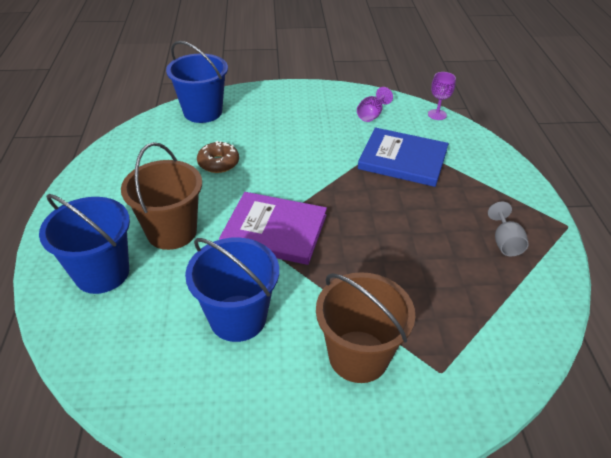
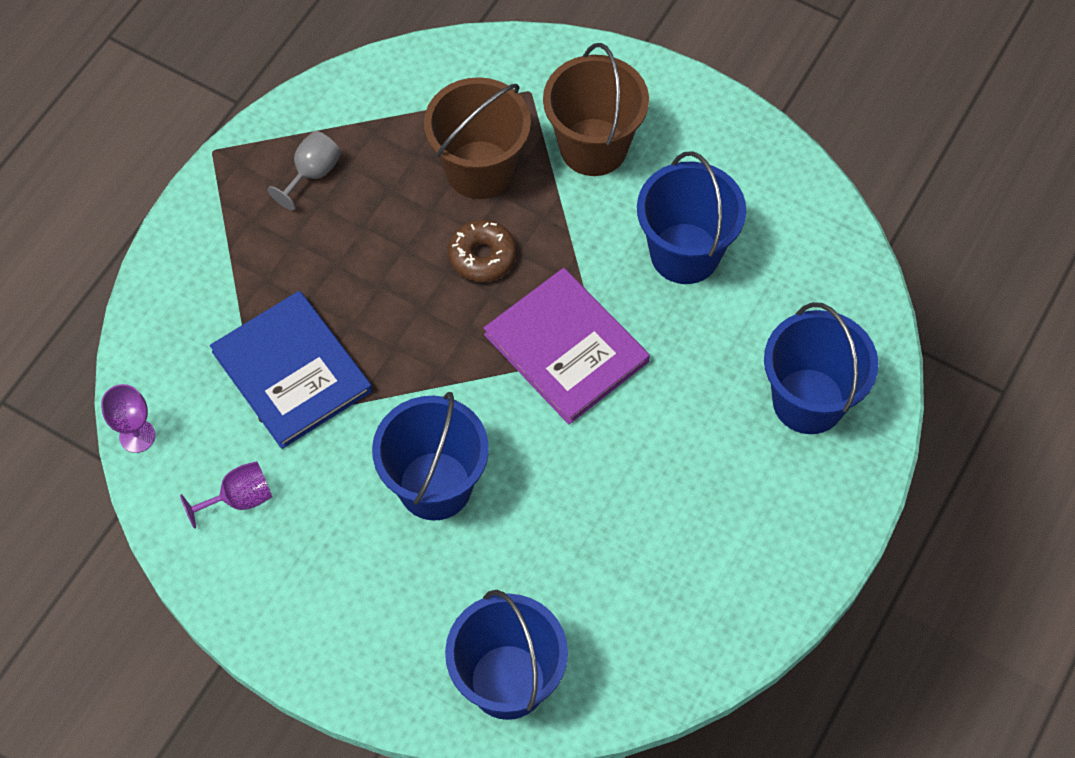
camera: 145 degrees left, 20 degrees up
brown bucket [121,142,202,250] -> brown bucket moved to [424,77,531,199]
brown donut [197,141,239,173] -> brown donut moved to [448,220,516,282]
none -> blue bucket [372,392,489,521]

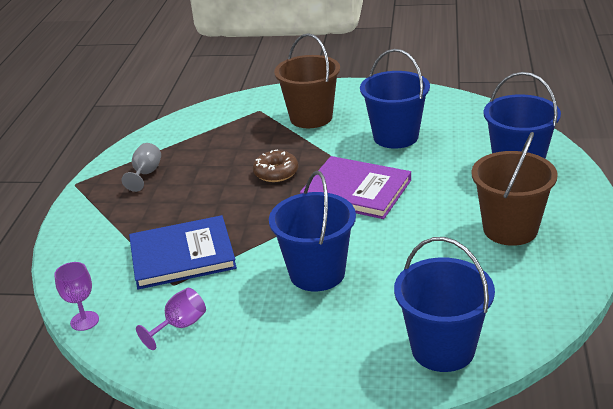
camera: 20 degrees left, 30 degrees down
blue book [210,291,372,449] -> blue book turned 45 degrees counterclockwise [129,215,237,290]
brown bucket [424,77,531,199] -> brown bucket moved to [471,132,558,246]

